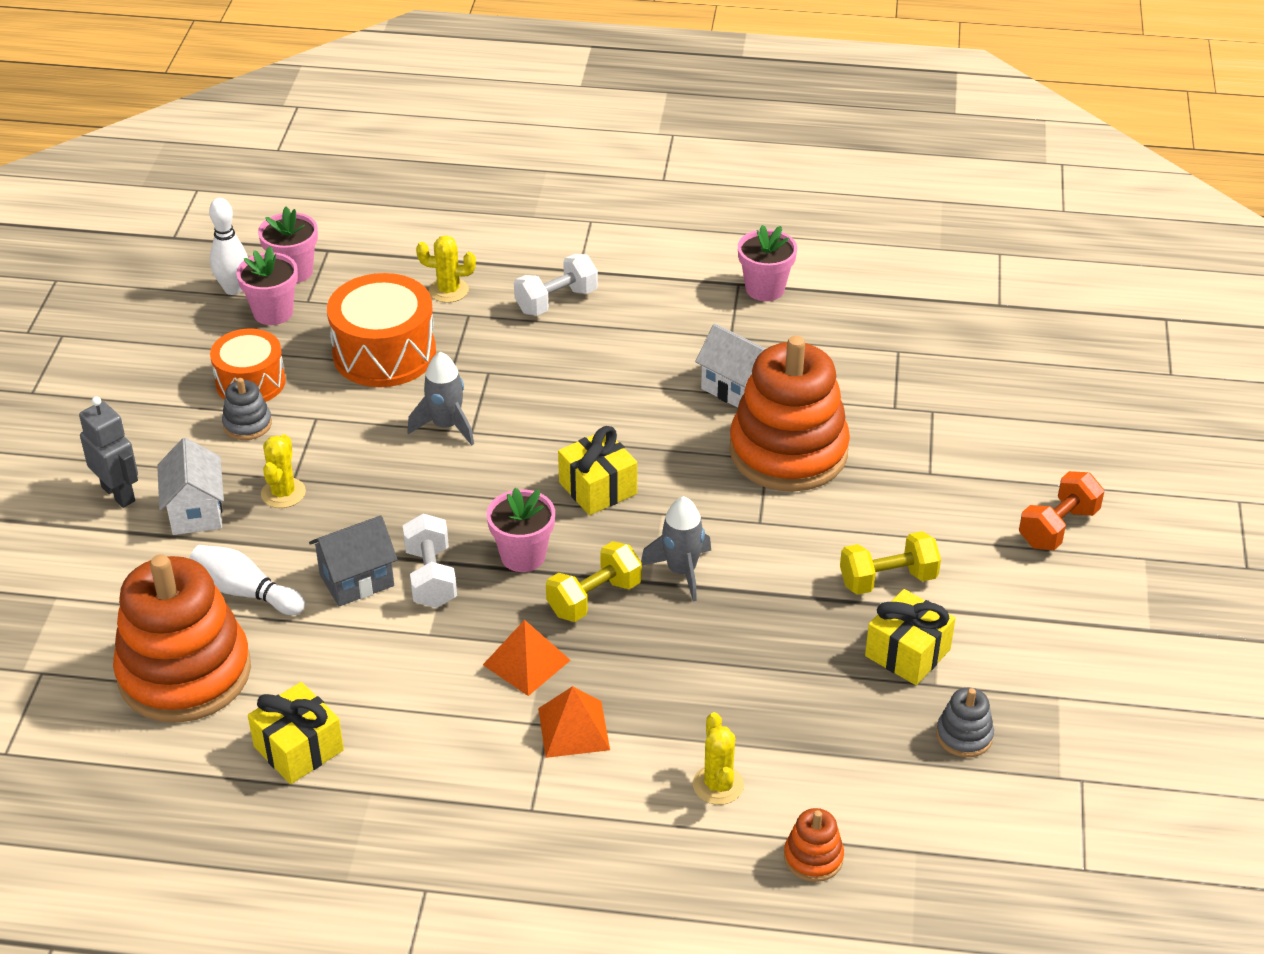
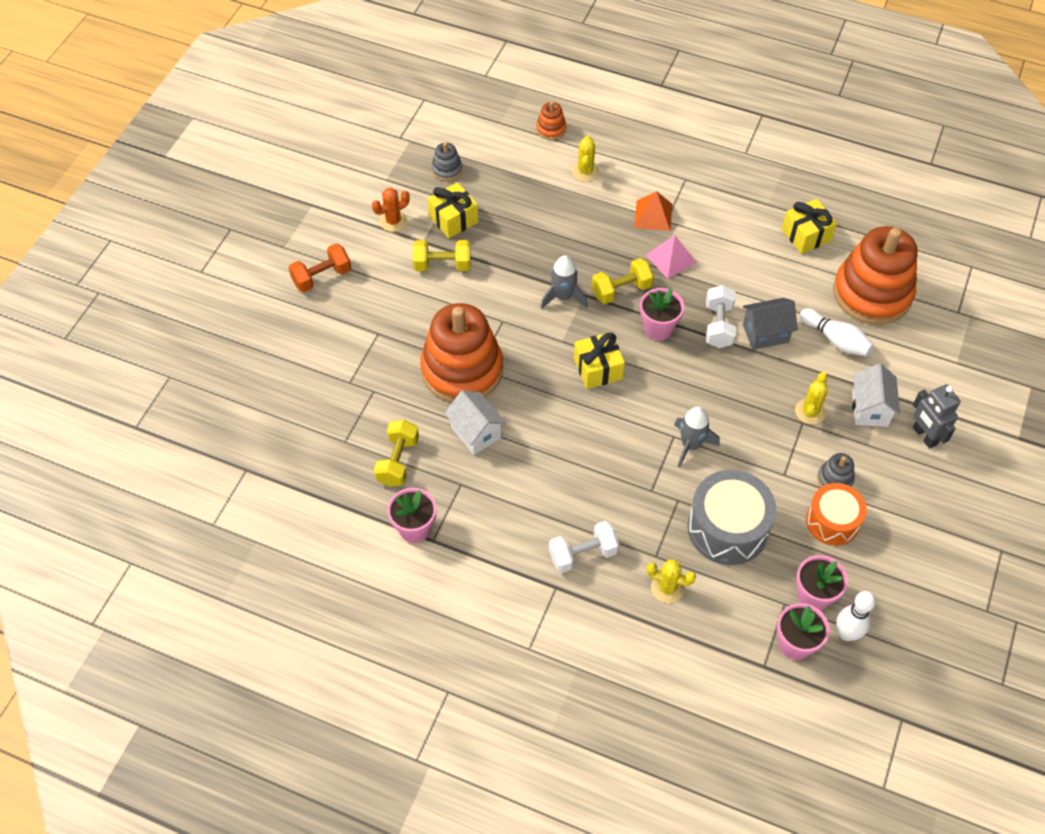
camera: 165 degrees left, 15 degrees up
orange drum [327,273,436,387] -> grey drum [687,470,776,565]
orange pyramid [483,620,571,696] -> pink pyramid [646,235,697,279]
none -> orange cactus [372,188,410,232]
none -> yellow dumbbell [374,420,419,487]

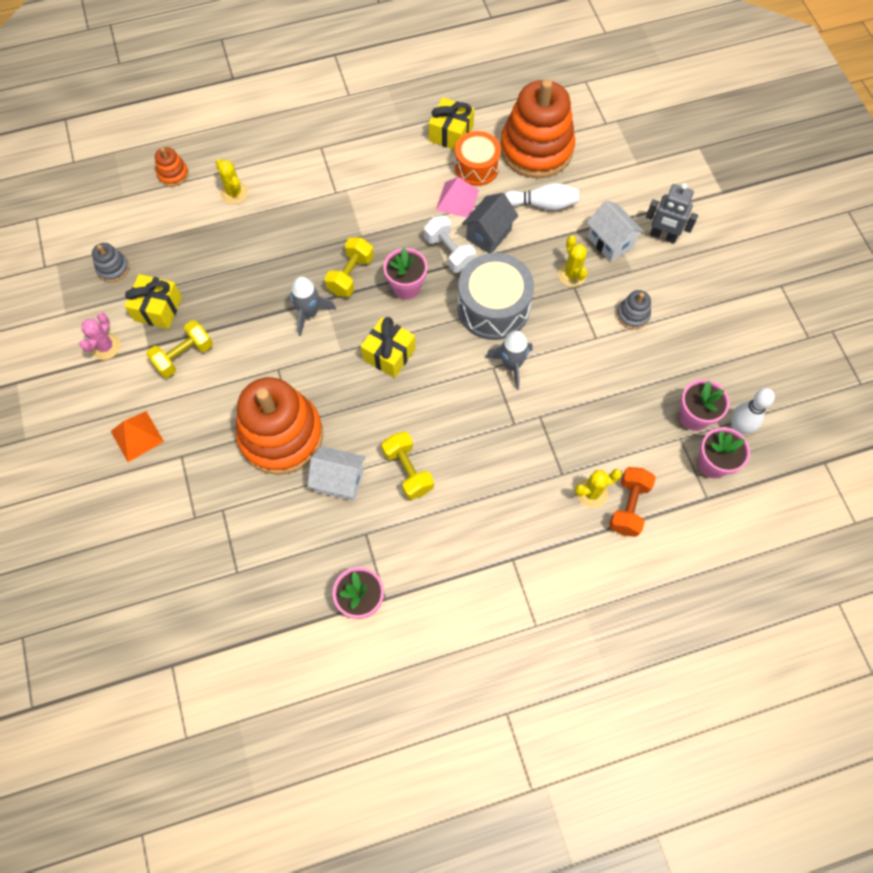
camera: 40 degrees left, 10 degrees up
orange dumbbell [289,243,351,292] -> orange dumbbell moved to [609,467,656,537]
orange cactus [372,188,410,232] -> pink cactus [79,313,120,360]
yellow dumbbell [374,420,419,487] -> yellow dumbbell moved to [381,432,434,500]
white dumbbell [549,521,619,573] -> none
orange pyramid [634,191,672,231] -> orange pyramid moved to [111,411,164,462]
pink pyramid [646,235,697,279] -> pink pyramid moved to [436,177,479,218]
grey drum [687,470,776,565] -> grey drum moved to [457,253,534,340]
orange drum [806,483,867,546] -> orange drum moved to [455,131,501,186]

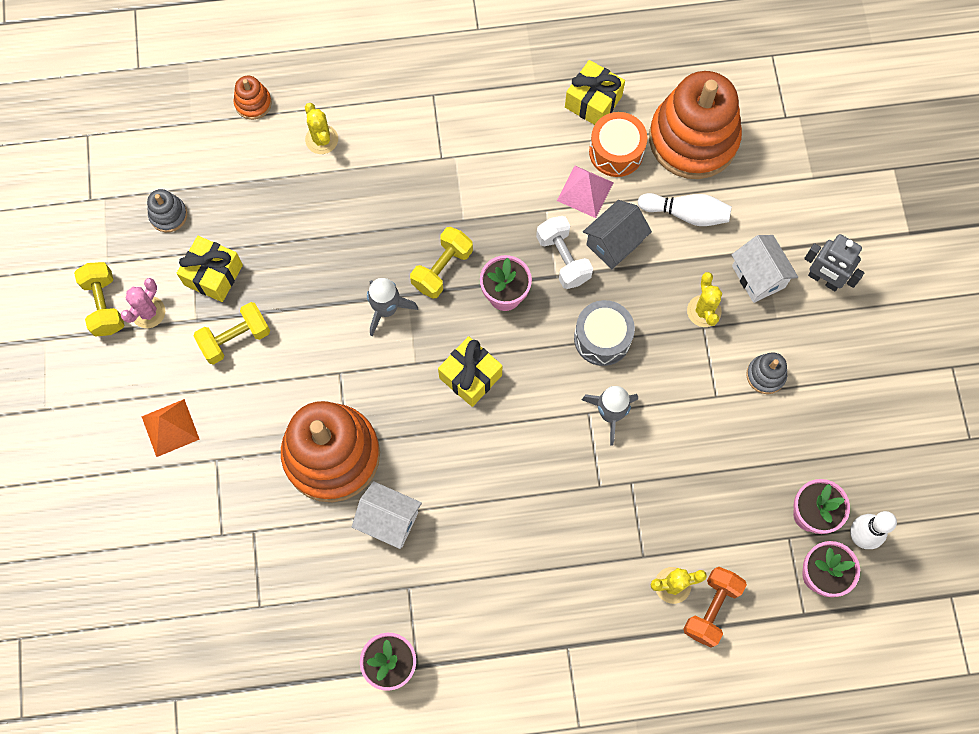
camera: 10 degrees right, 5 degrees up
yellow dumbbell [381,432,434,500] -> yellow dumbbell moved to [74,262,125,337]
grey drum [457,253,534,340] -> grey drum [574,300,635,366], size x0.66

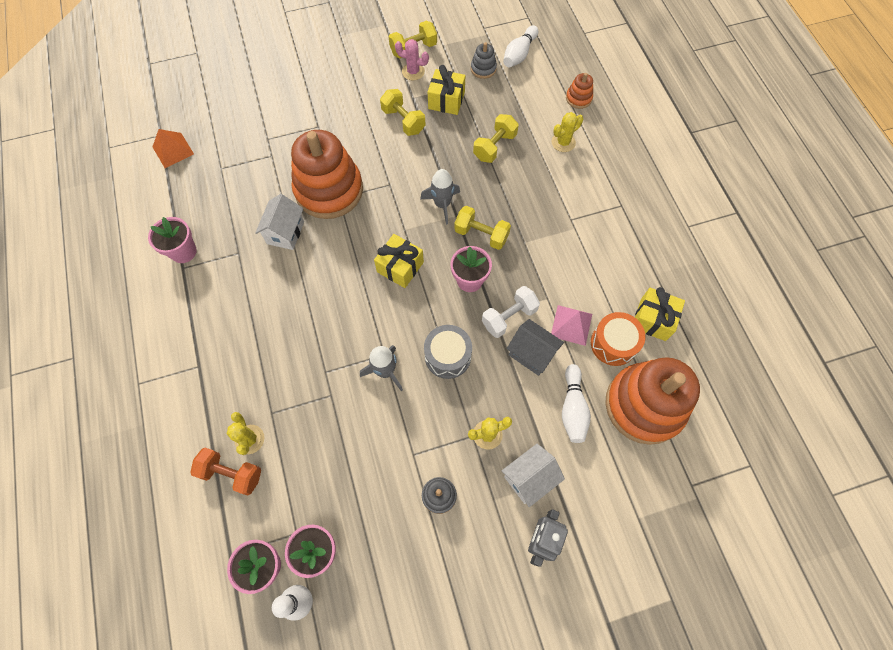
camera: 80 degrees right, 5 degrees down
orange pyramid [142,399,200,457] -> orange pyramid moved to [152,129,194,168]
none -> yellow dumbbell [473,114,519,163]
none -> white bowling pin [503,25,538,67]

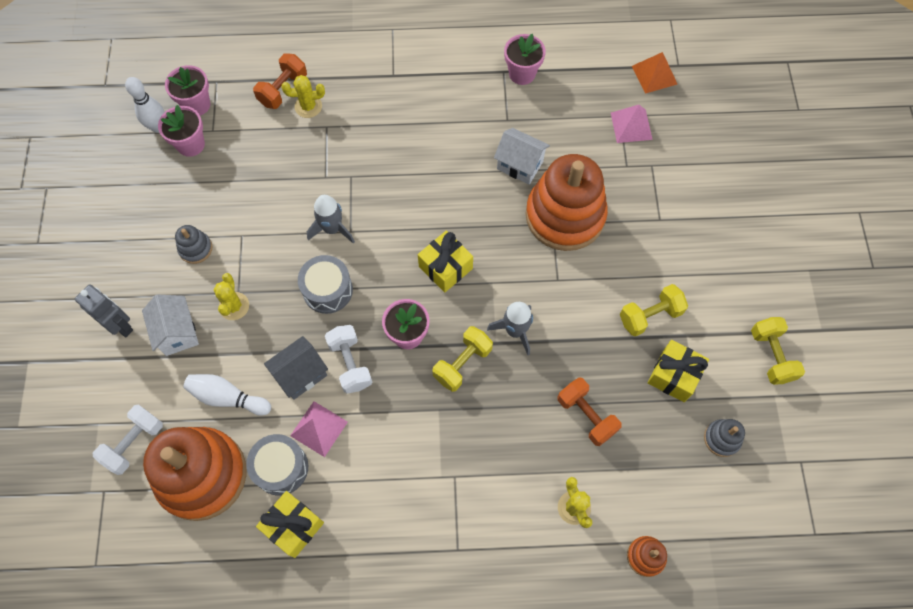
camera: 105 degrees right, 0 degrees up
pink cactus [395,39,429,80] -> none
yellow dumbbell [473,114,519,163] -> orange dumbbell [558,378,622,446]
white bowling pin [503,25,538,67] -> none
orange drum [591,312,645,366] -> grey drum [246,434,308,496]
none -> white dumbbell [93,404,163,475]
none -> pink pyramid [611,105,653,143]

